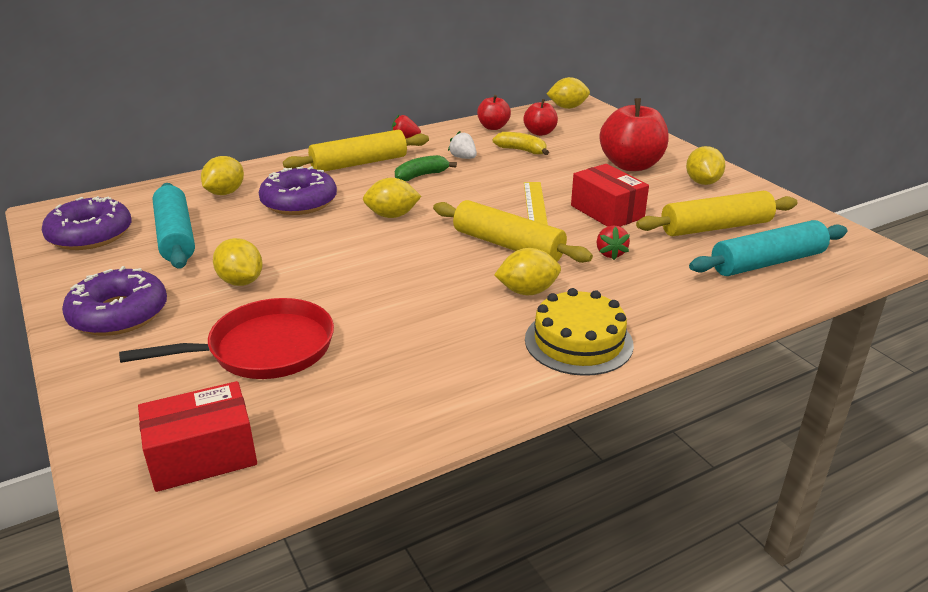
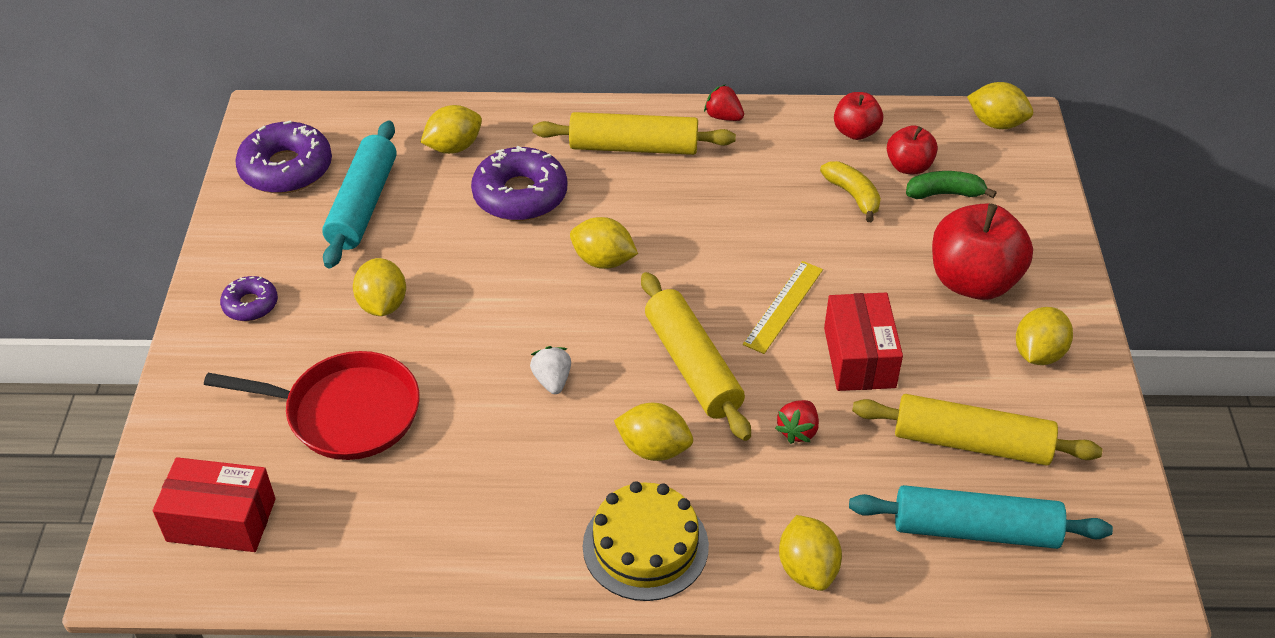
camera: 30 degrees right, 15 degrees up
purple donut [62,266,167,336] -> purple donut [220,276,278,321], size x0.55
green banana [395,155,457,181] -> green banana moved to [906,171,997,199]
white strawberry [448,131,477,159] -> white strawberry moved to [530,346,571,394]
none -> yellow lemon [779,515,842,591]

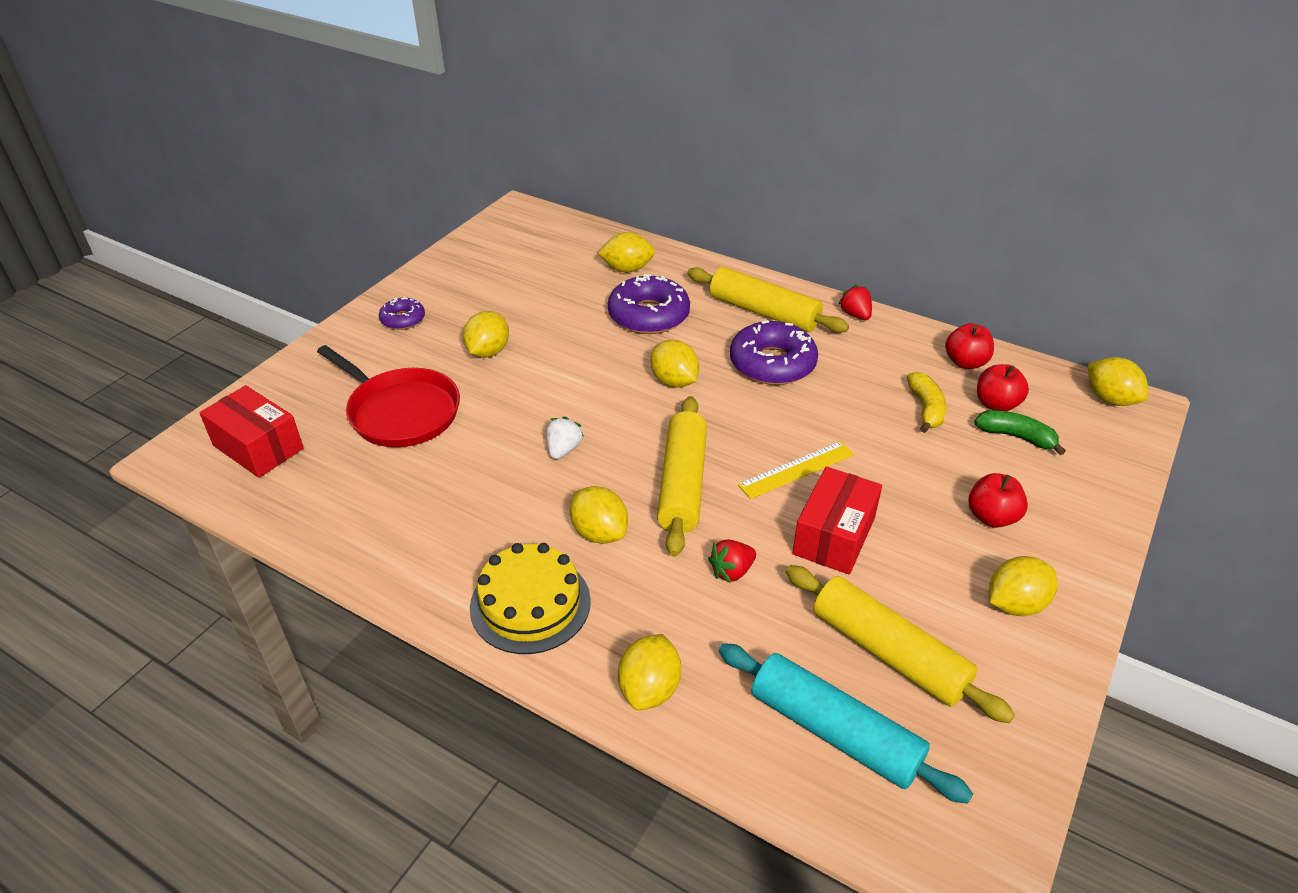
camera: 30 degrees right, 5 degrees down
purple donut [235,120,332,194] -> purple donut moved to [730,320,818,385]
turquoise rolling pin [322,120,397,268] -> none
red apple [932,203,1033,300] -> red apple [968,473,1028,528], size x0.55

